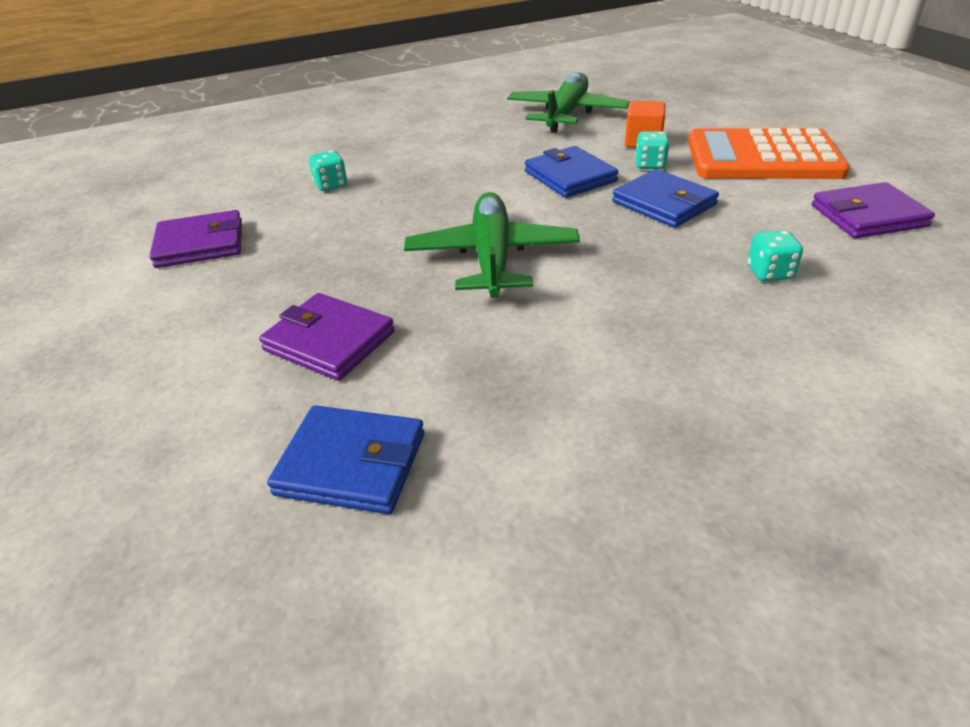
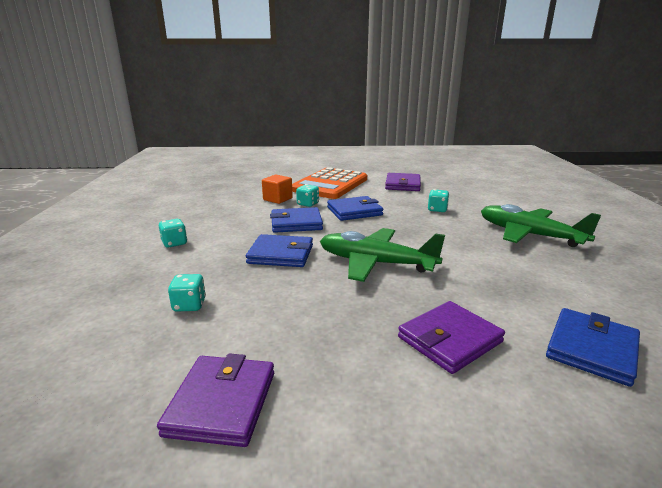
camera: 70 degrees left, 15 degrees down
green plane [507,72,630,133] -> green plane moved to [481,204,601,247]
none -> turquoise dice [159,219,187,248]
none -> blue wallet [246,234,313,267]

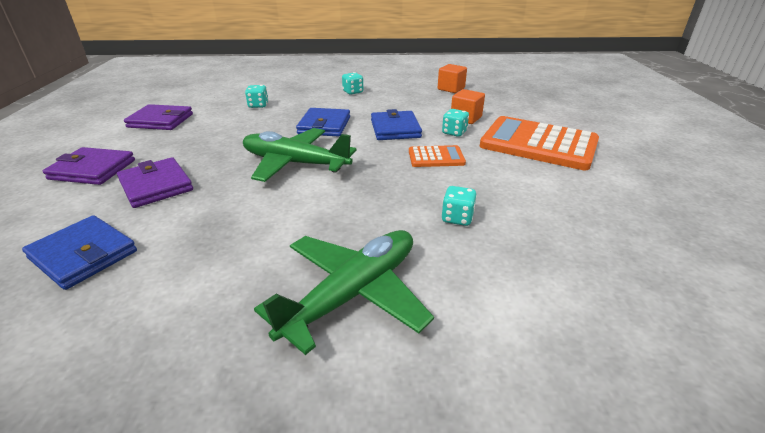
camera: 90 degrees right, 10 degrees up
green plane [320,228,445,282] -> green plane turned 90 degrees counterclockwise [243,128,357,182]
blue wallet [327,196,383,221] -> orange calculator [409,145,466,167]
purple wallet [385,173,421,191] -> purple wallet moved to [43,147,135,185]
none -> orange cube [438,64,467,93]

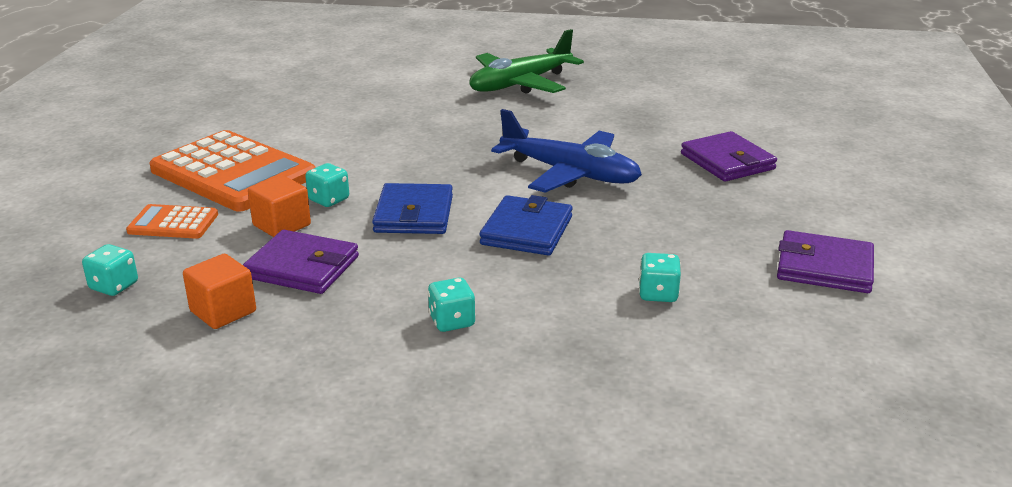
camera: 170 degrees left, 5 degrees down
blue wallet [22,215,137,290] -> none
purple wallet [43,147,135,185] -> purple wallet moved to [243,230,359,294]
green plane [243,128,357,182] -> blue plane [491,109,642,193]
orange calculator [409,145,466,167] -> orange calculator moved to [126,204,218,239]
turquoise dice [442,186,477,226] -> turquoise dice moved to [82,244,138,296]

